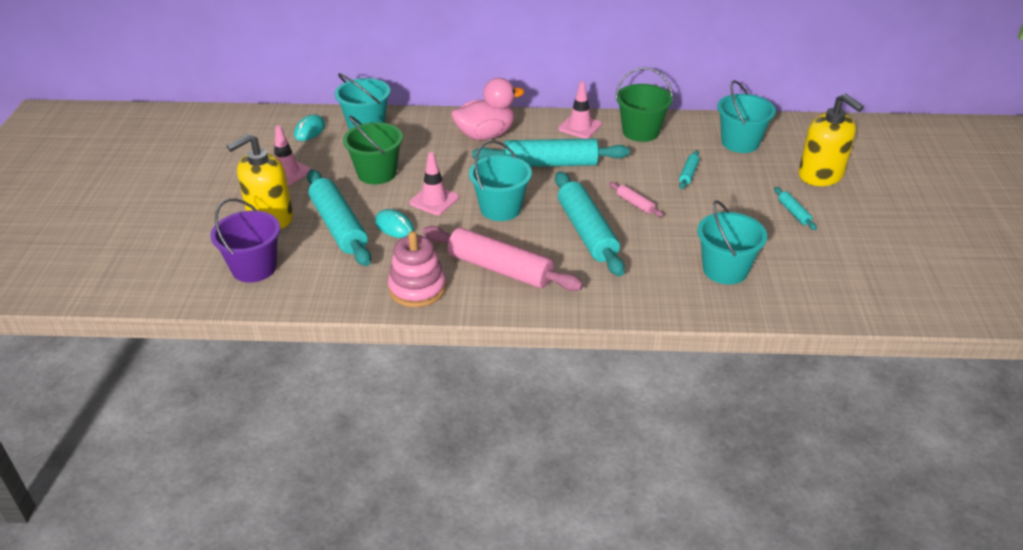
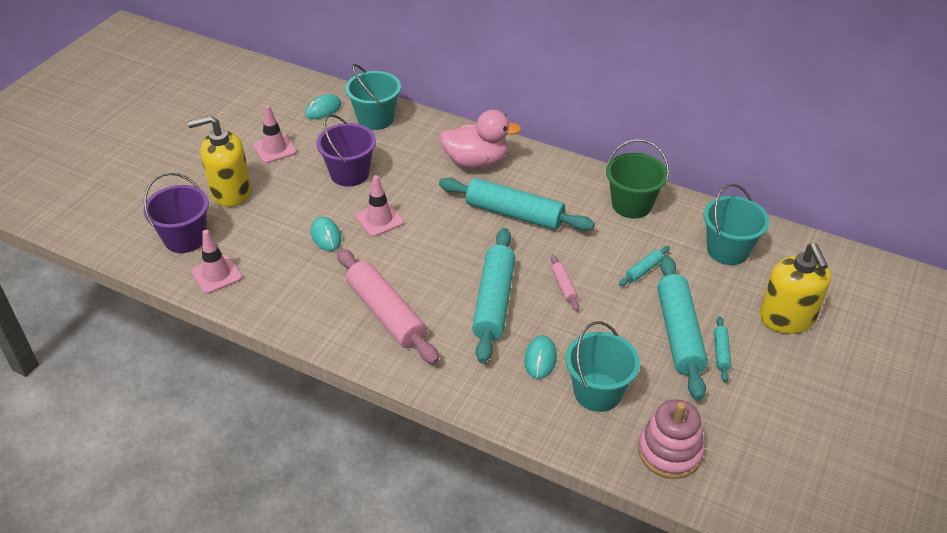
camera: 25 degrees right, 5 degrees up
turquoise rolling pin [307,170,371,266] -> turquoise rolling pin moved to [657,255,708,400]
green bucket [343,116,403,184] -> purple bucket [316,114,376,187]
pink stacking toy [388,231,446,307] -> pink stacking toy moved to [638,399,704,479]
turquoise bucket [469,140,532,221] -> none
pink traffic cone [558,81,602,139] -> pink traffic cone moved to [191,230,242,294]
none -> turquoise mouse [524,335,557,379]

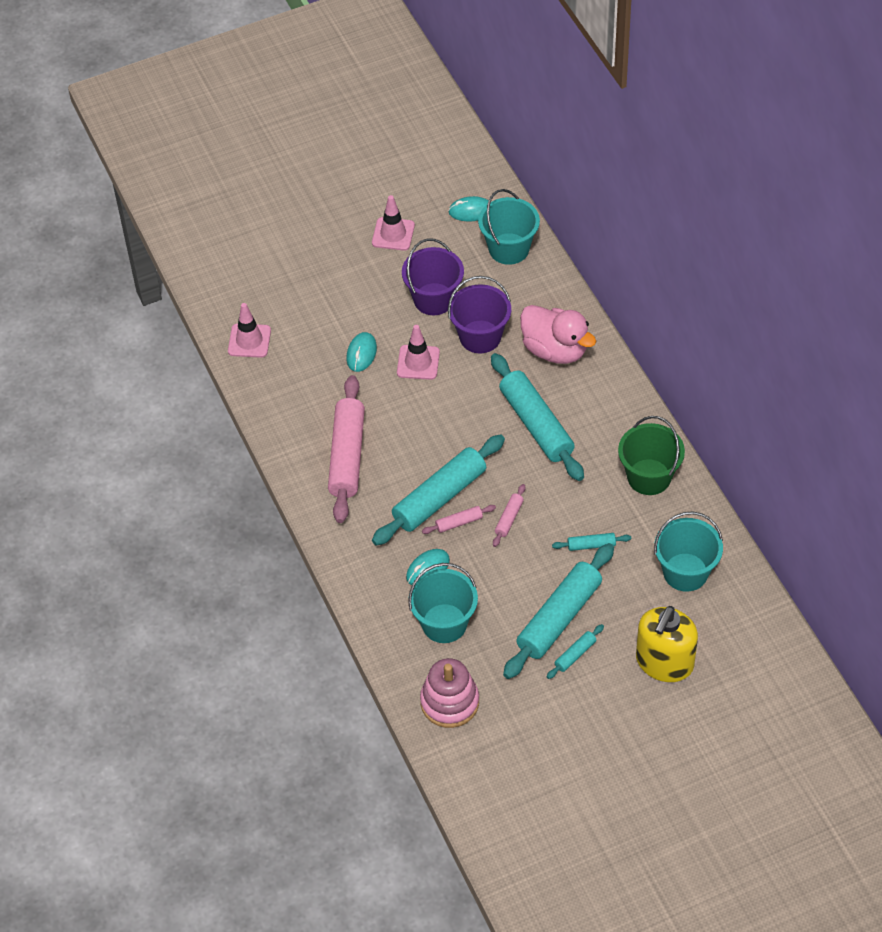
camera: 40 degrees right, 10 degrees up
purple bucket [143,173,209,253] -> purple bucket moved to [448,276,511,353]
yellow soap dispenser [187,115,251,207] -> none
none -> pink rolling pin [422,505,496,534]

